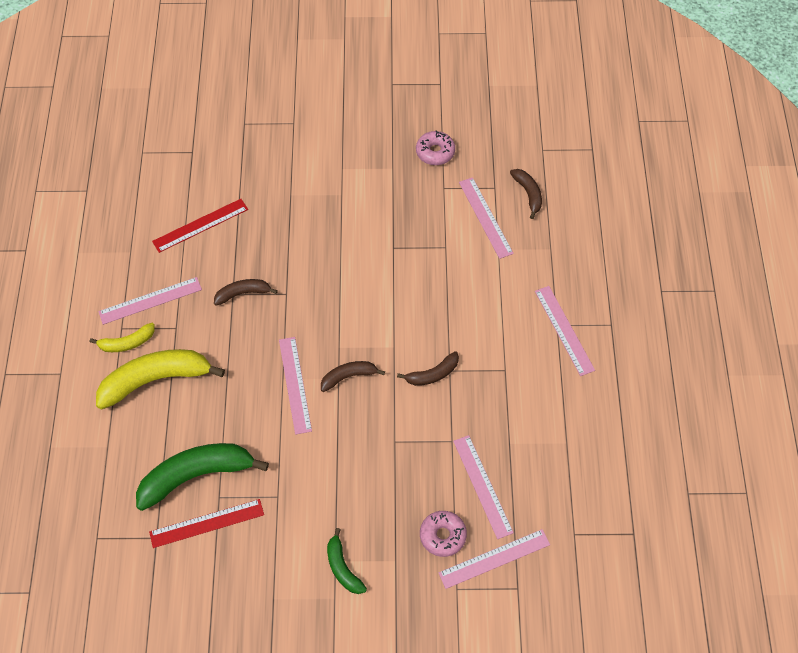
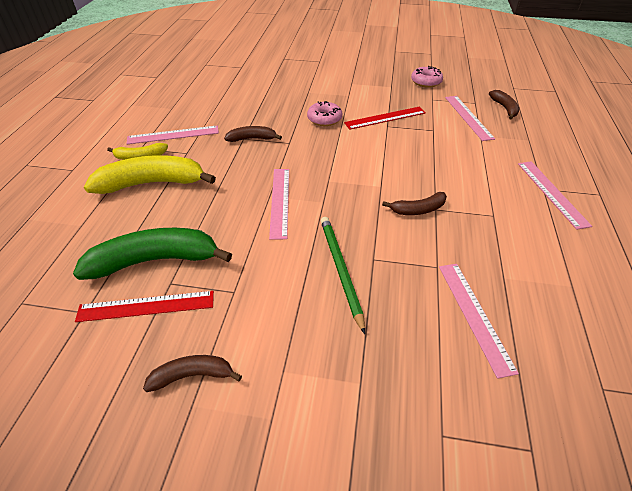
camera: 10 degrees right, 15 degrees down
red ruler [152,199,248,253] -> red ruler moved to [344,107,426,130]
brown banana [321,361,385,392] -> brown banana moved to [143,355,242,392]
green banana [327,528,367,594] -> none
pink donut [420,511,467,557] -> pink donut moved to [307,101,342,126]
pink ruler [438,529,550,589] -> none
none -> green pencil [321,217,365,334]

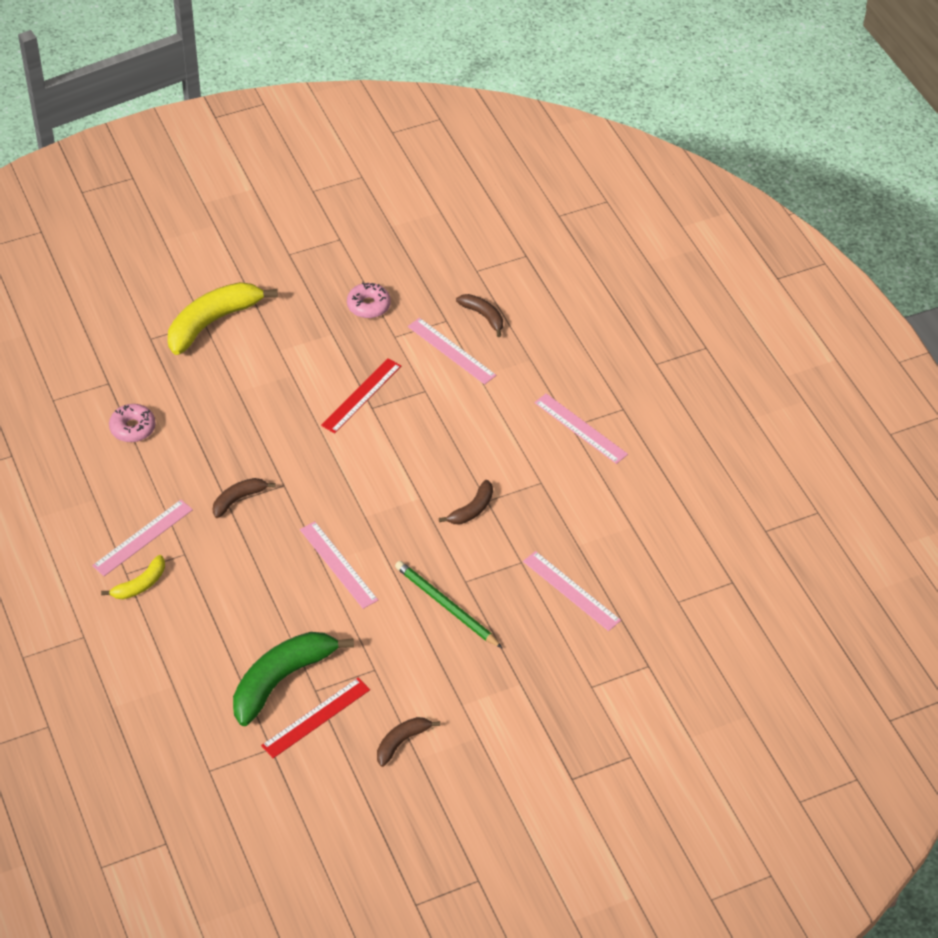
camera: 35 degrees left, 5 degrees up
yellow banana [84,155,216,194] -> yellow banana moved to [168,282,278,355]
pink donut [307,101,342,126] -> pink donut moved to [109,404,156,442]

